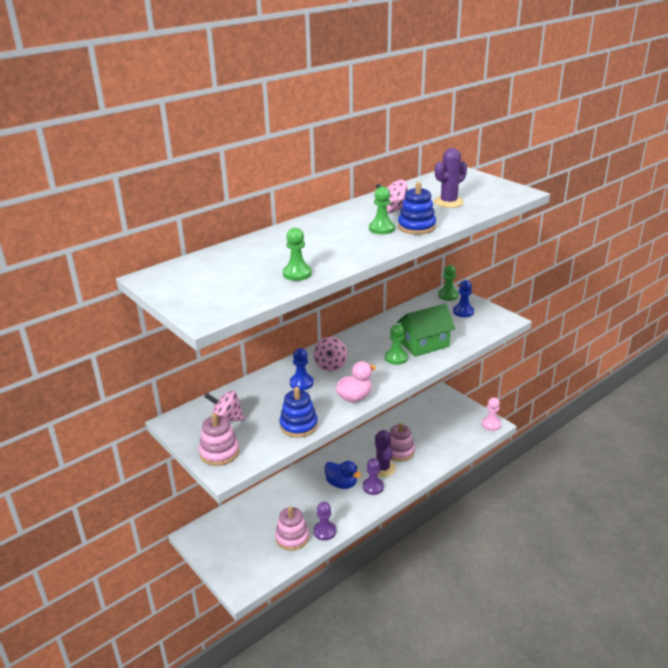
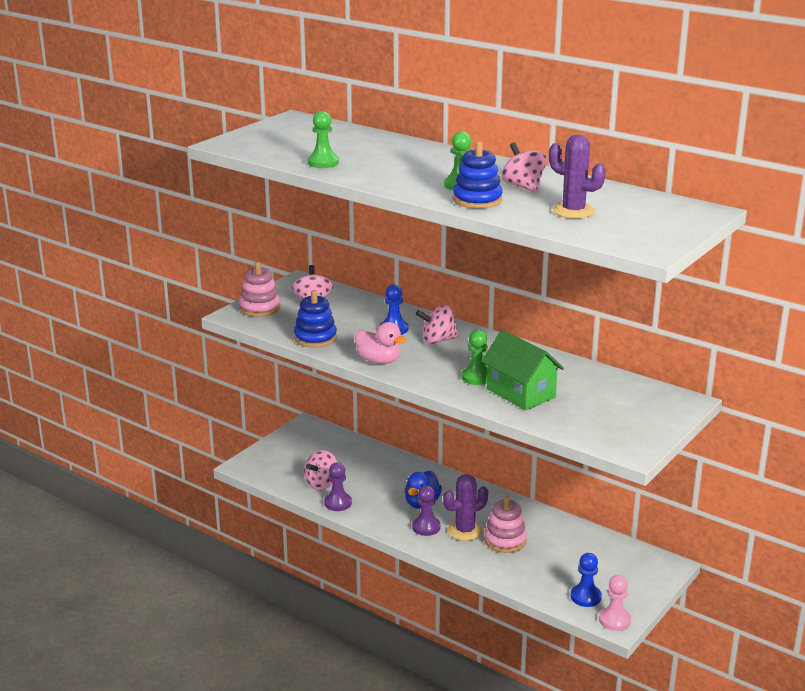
camera: 75 degrees right, 5 degrees down
pink stacking toy [275,507,309,551] -> pink spinning top [304,450,337,490]
green pawn [438,265,458,301] -> none
blue pawn [453,280,474,317] -> blue pawn moved to [570,553,602,607]

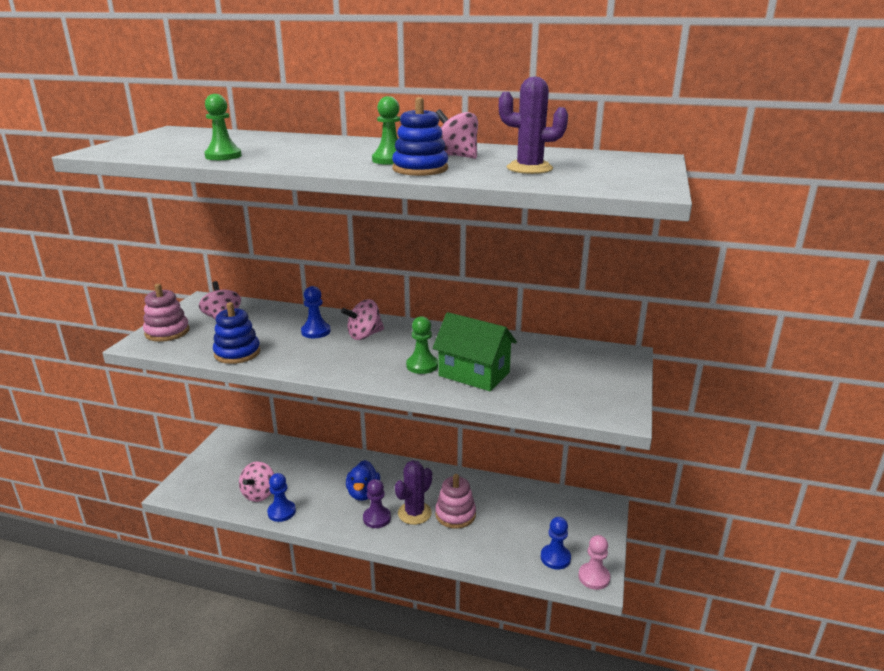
camera: 20 degrees left, 0 degrees up
purple pawn [324,462,352,511] -> blue pawn [267,473,296,522]
pink duck [355,322,407,364] -> none

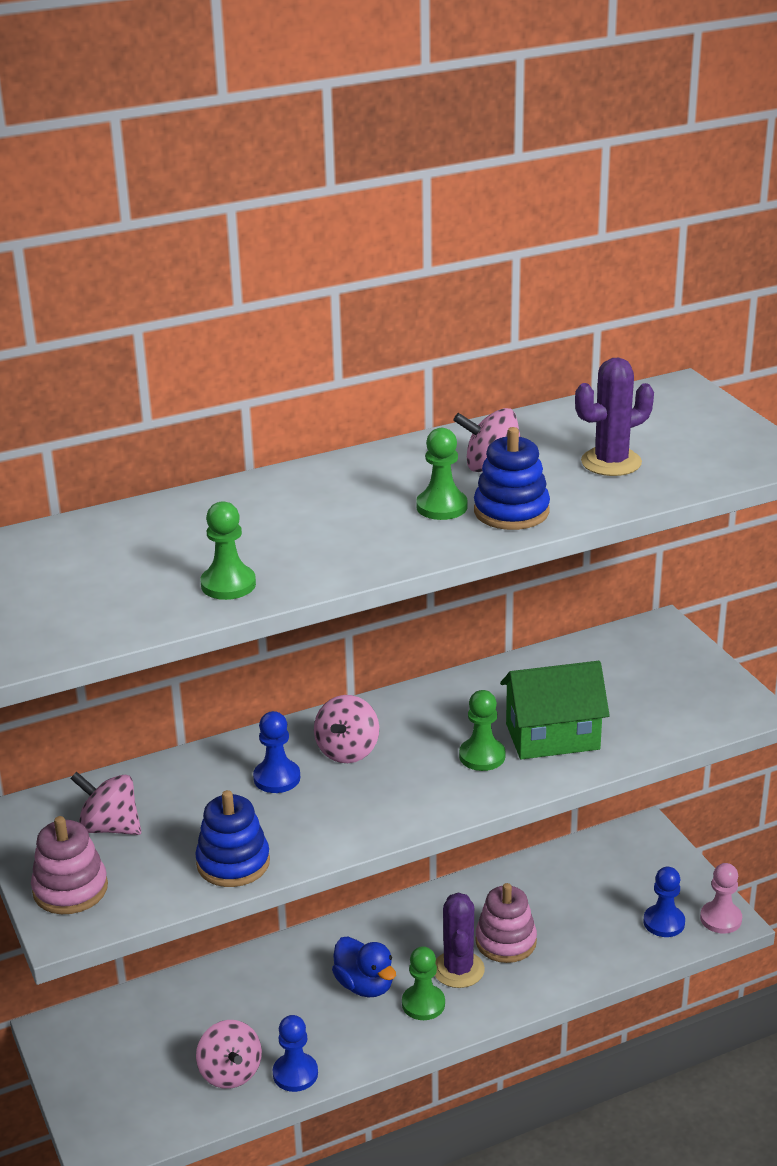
camera: 40 degrees left, 5 degrees up
purple pawn [363,479,391,528] -> green pawn [402,946,445,1020]

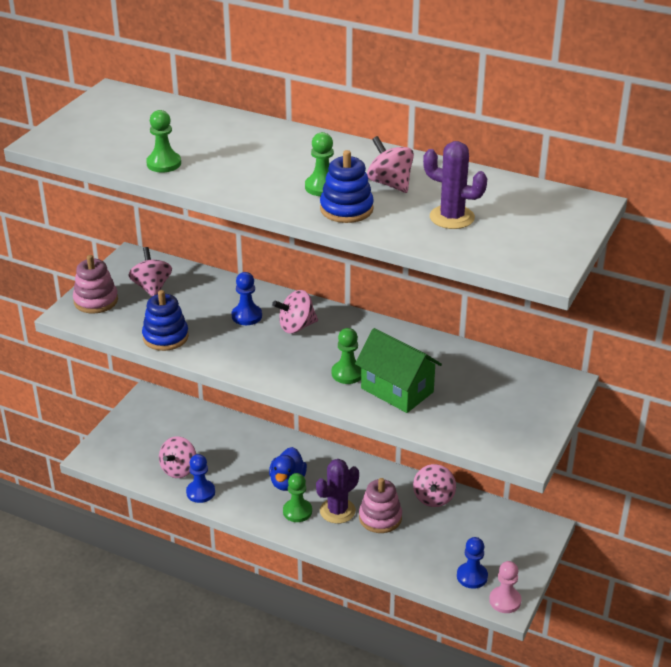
camera: 50 degrees right, 5 degrees up
none -> pink spinning top [413,464,456,507]

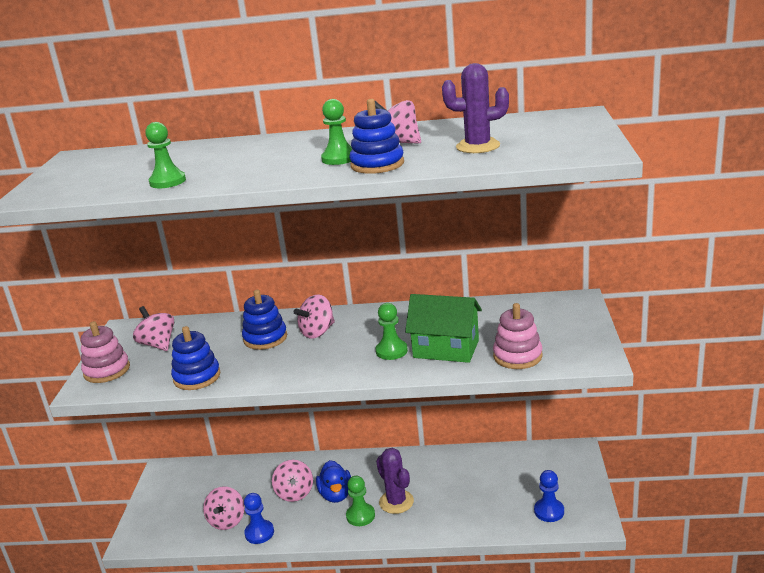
camera: 20 degrees left, 10 degrees down
blue pawn [232,272,262,325] -> blue stacking toy [242,290,287,350]
purple cactus [316,459,359,524] -> purple cactus turned 60 degrees counterclockwise [376,448,414,514]
pink stacking toy [359,478,402,533] -> pink stacking toy moved to [493,303,543,369]
pink spinning top [413,464,456,507] -> pink spinning top moved to [272,460,313,502]
pink pawn [489,561,521,613] -> none

